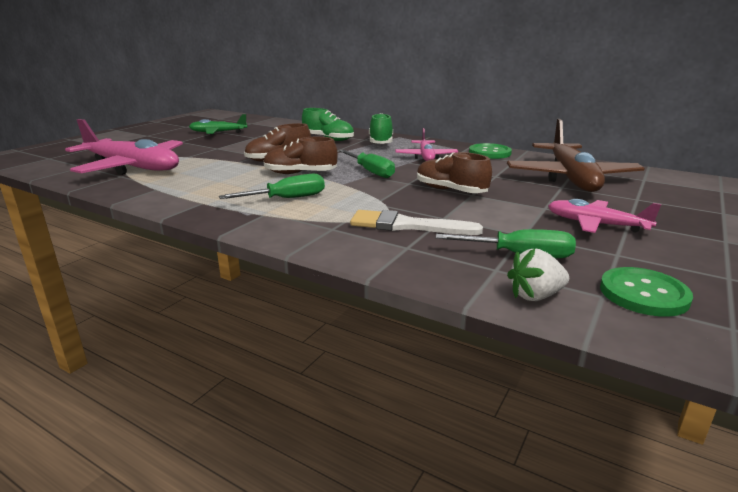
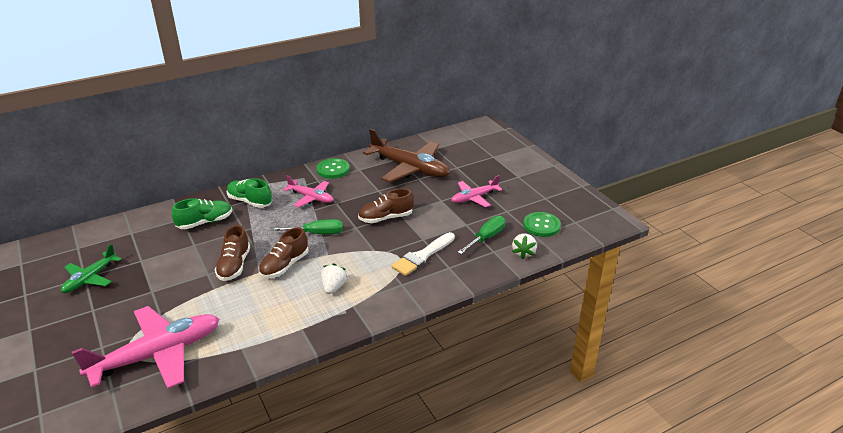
camera: 60 degrees left, 10 degrees up
green screwdriver [219,174,325,199] -> white strawberry [321,263,347,294]

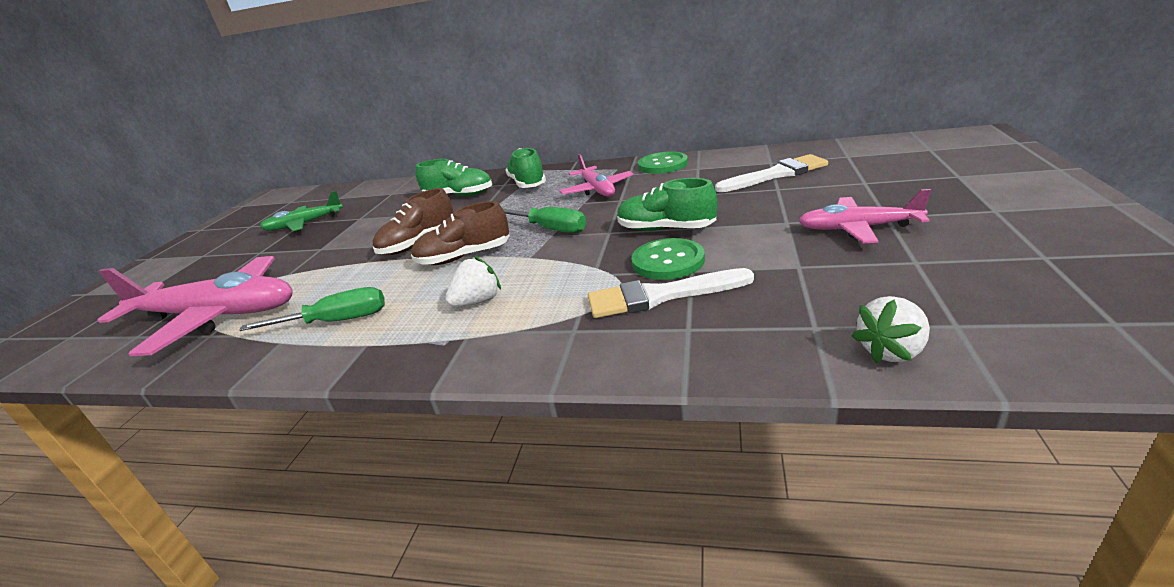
camera: 45 degrees right, 5 degrees down
brown shoe [358,188,414,223] -> green shoe [617,178,717,231]
brown plane [363,129,450,182] -> white brush [715,154,828,192]
green screwdriver [457,216,506,254] -> green screwdriver moved to [239,287,385,331]
green button [523,212,561,237] -> green button moved to [631,238,705,280]

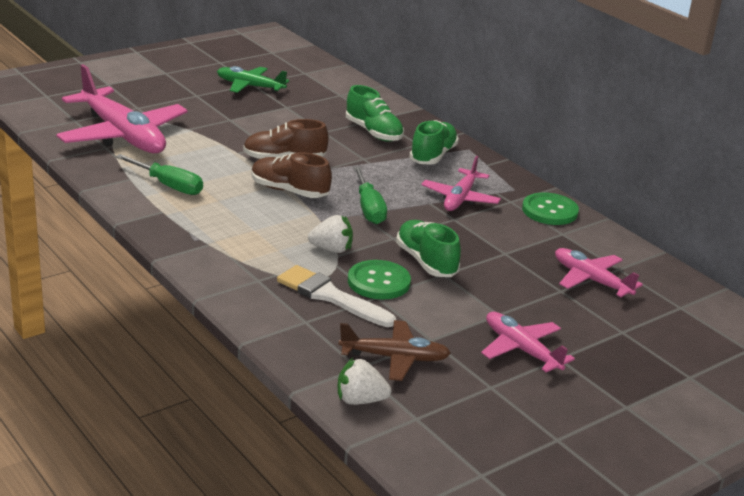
camera: 35 degrees right, 0 degrees up
white strawberry [445,256,501,307] -> white strawberry moved to [308,215,353,253]
white brush [715,154,828,192] -> pink plane [555,248,643,297]
none -> brown plane [339,320,451,381]

